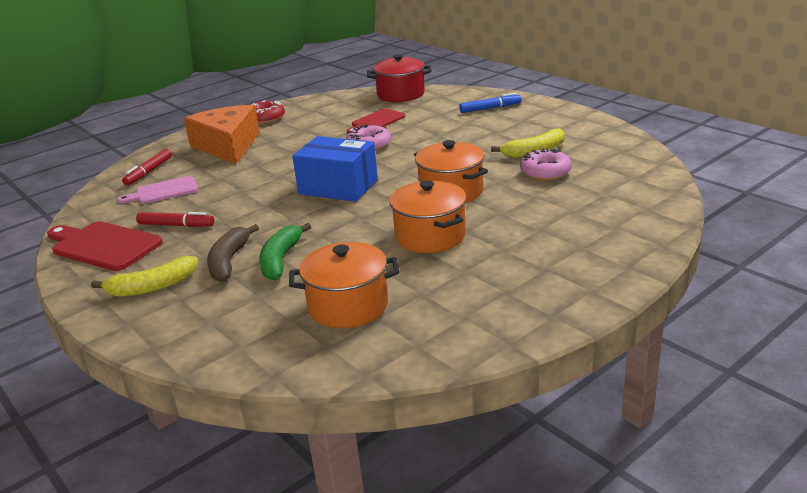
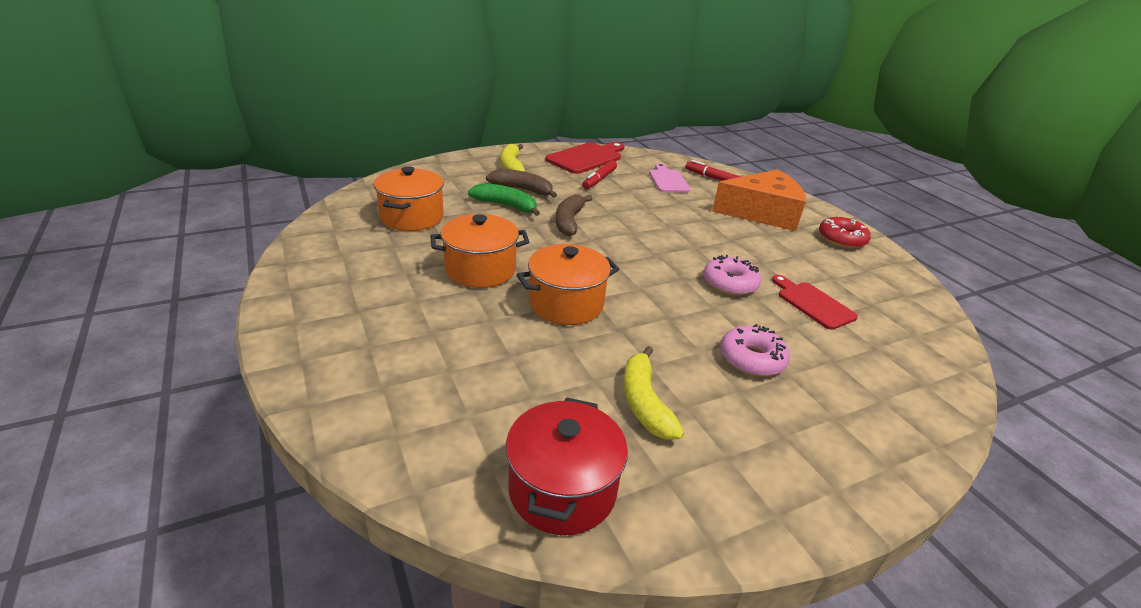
camera: 100 degrees right, 5 degrees up
blue box [292,136,378,202] -> none
red pot [367,54,432,102] -> red pot moved to [506,397,628,535]
blue marker [459,93,522,113] -> none
pink donut [520,148,572,181] -> pink donut moved to [720,324,790,376]
none -> brown banana [556,194,593,236]

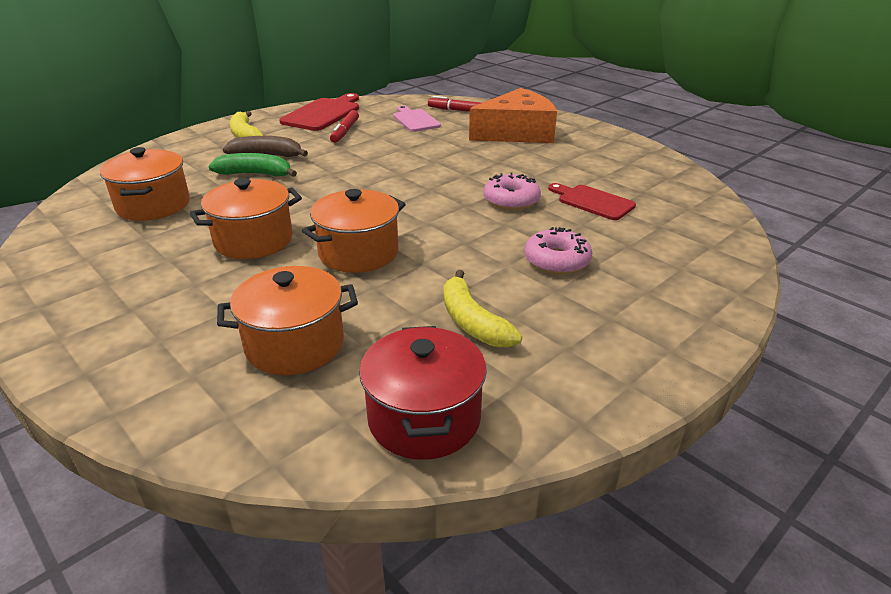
camera: 15 degrees left, 0 degrees up
brown banana [556,194,593,236] -> none
red donut [819,217,871,249] -> none
none -> orange pot [217,266,358,375]

